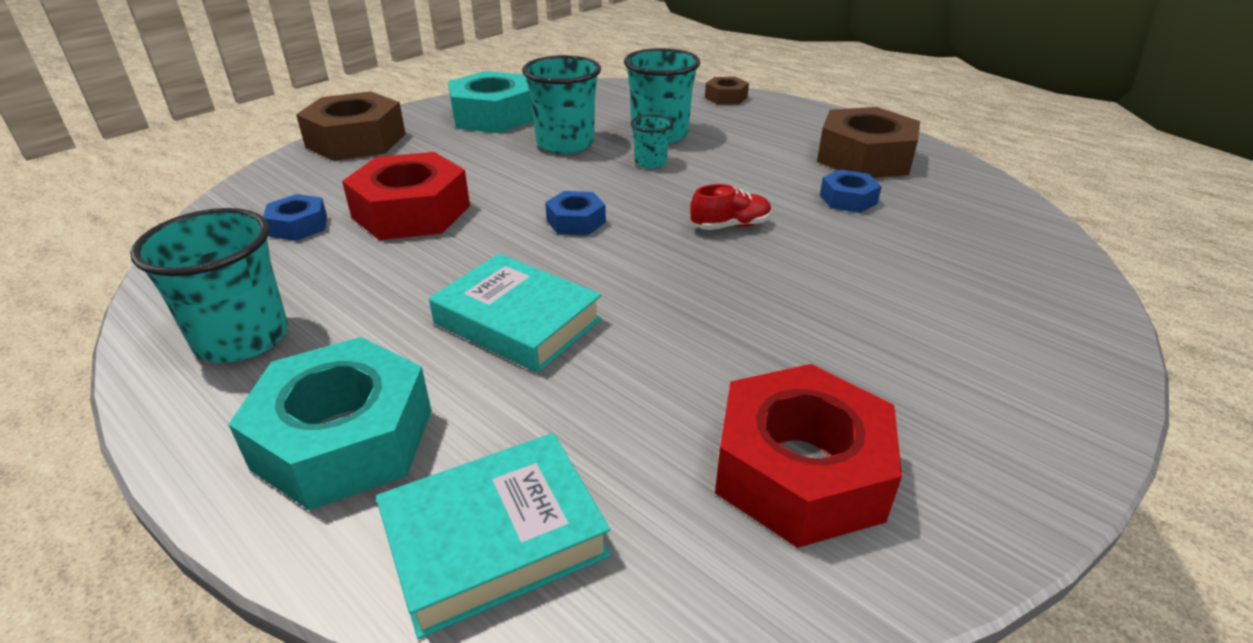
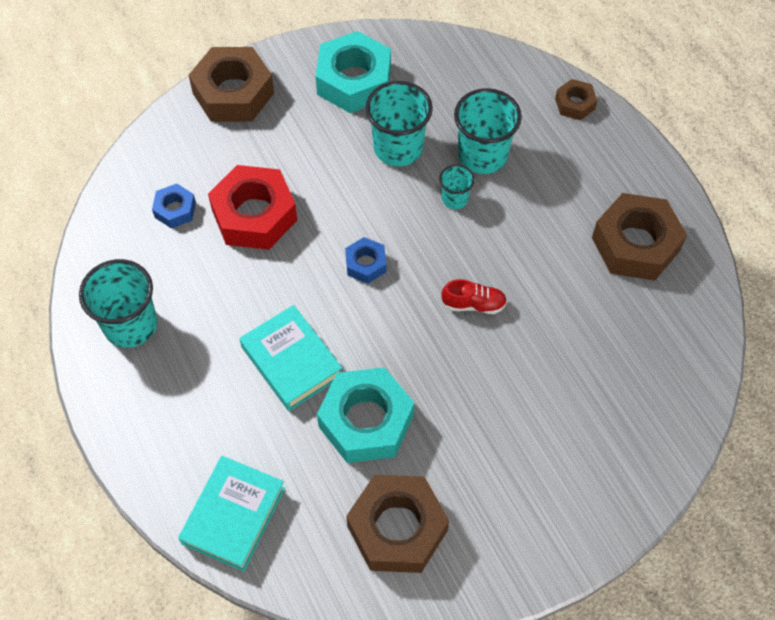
camera: 20 degrees right, 25 degrees up
turquoise nut [228,337,432,510] -> turquoise nut moved to [317,367,414,463]
turquoise book [376,433,611,639] -> turquoise book turned 60 degrees counterclockwise [178,456,285,571]
red nut [715,364,902,548] -> brown nut [346,475,449,573]
blue nut [820,170,882,213] -> none

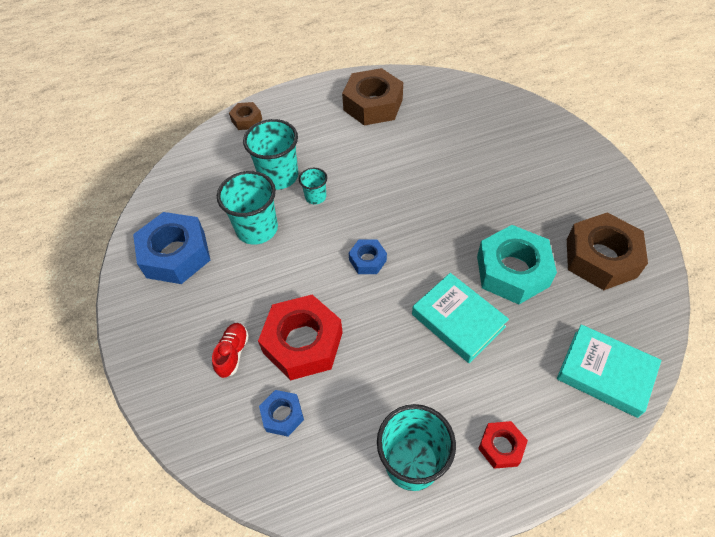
camera: 80 degrees left, 5 degrees down
brown nut [189,47,274,122] -> none
turquoise book [240,305,342,411] -> turquoise book turned 75 degrees clockwise [412,273,509,363]
turquoise nut [316,31,391,113] -> blue nut [133,212,210,284]
red shoe [441,279,507,314] -> red shoe moved to [212,323,249,378]
none -> red nut [478,421,528,469]

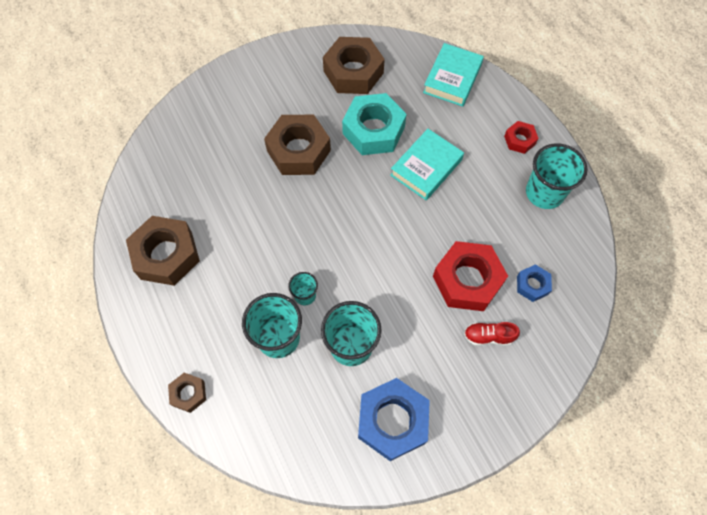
camera: 100 degrees left, 10 degrees up
blue nut [349,240,387,274] -> none
none -> brown nut [264,115,331,175]

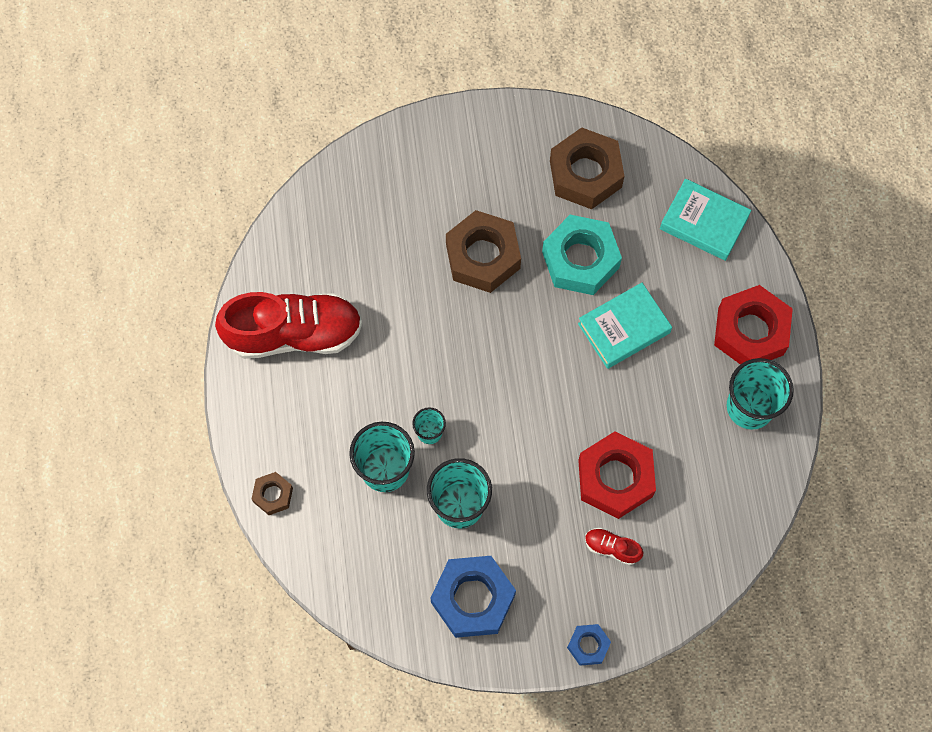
camera: 20 degrees right, 5 degrees up
brown nut [126,216,200,286] -> red shoe [215,292,362,359]
turquoise book [423,43,484,107] -> turquoise book turned 75 degrees clockwise [660,178,751,261]
red nut [504,121,539,154] -> red nut [714,285,793,364], size x1.98
blue nut [517,264,552,302] -> blue nut moved to [567,624,611,666]

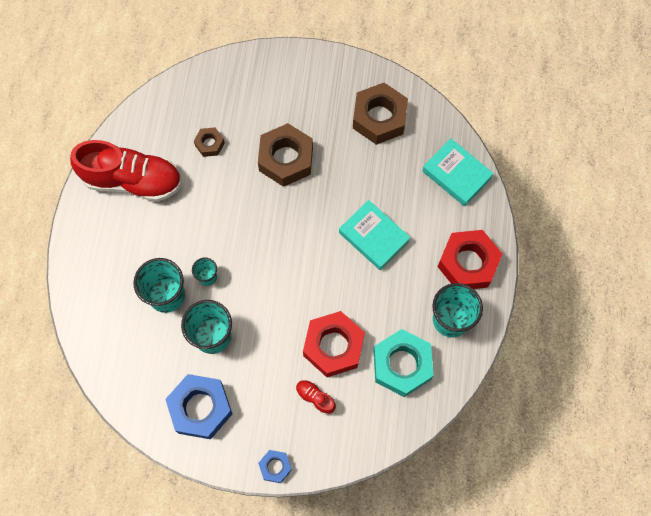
camera: 15 degrees right, 0 degrees up
brown nut [252,472,293,515] -> brown nut moved to [194,128,225,157]
turquoise nut [542,215,622,295] -> turquoise nut moved to [374,329,434,397]
turquoise book [578,283,672,369] -> turquoise book turned 60 degrees clockwise [339,200,411,270]

